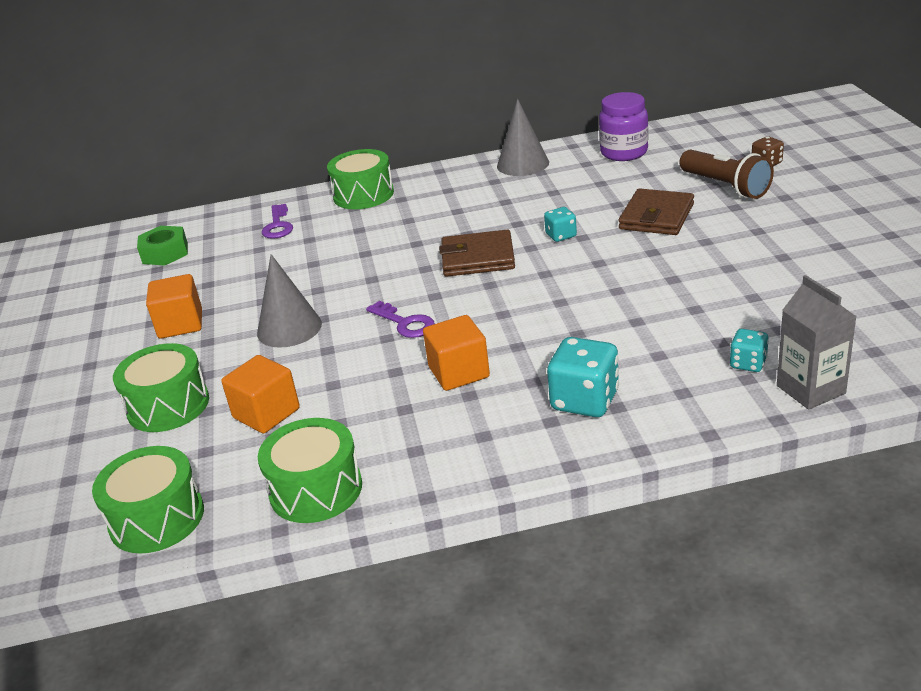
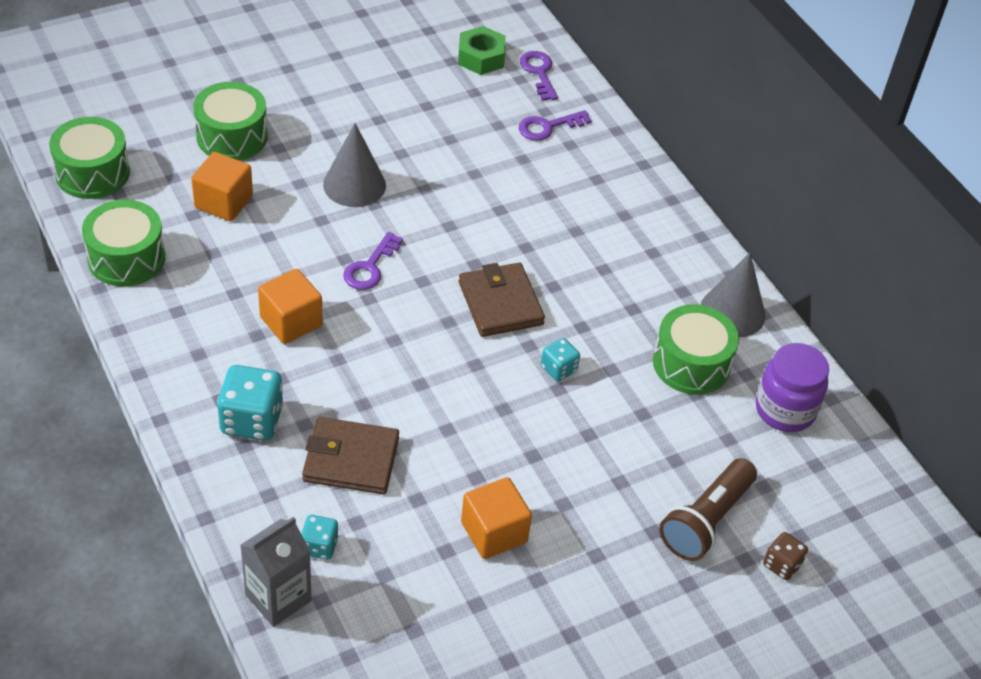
camera: 65 degrees right, 15 degrees up
orange cube [146,274,202,339] -> orange cube moved to [461,477,532,559]
green drum [327,149,394,209] -> green drum moved to [653,304,739,395]
brown wallet [619,188,694,235] -> brown wallet moved to [302,417,399,494]
none -> purple key [520,51,558,101]

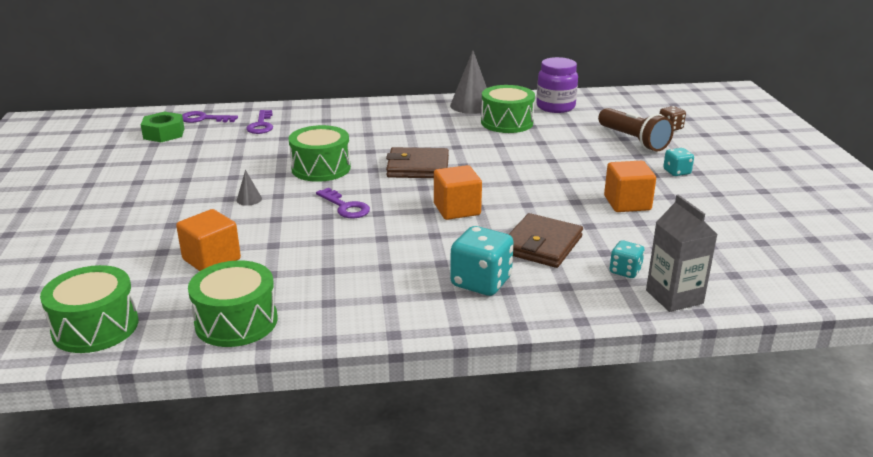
camera: 65 degrees left, 20 degrees down
green drum [193,82,268,160] -> green drum moved to [289,125,351,182]
orange cube [258,269,323,344] -> orange cube moved to [434,165,482,220]
grey cone [323,123,386,207] -> grey cone [236,170,262,206], size x0.46
turquoise dice [541,338,580,381] -> turquoise dice moved to [663,148,694,176]

